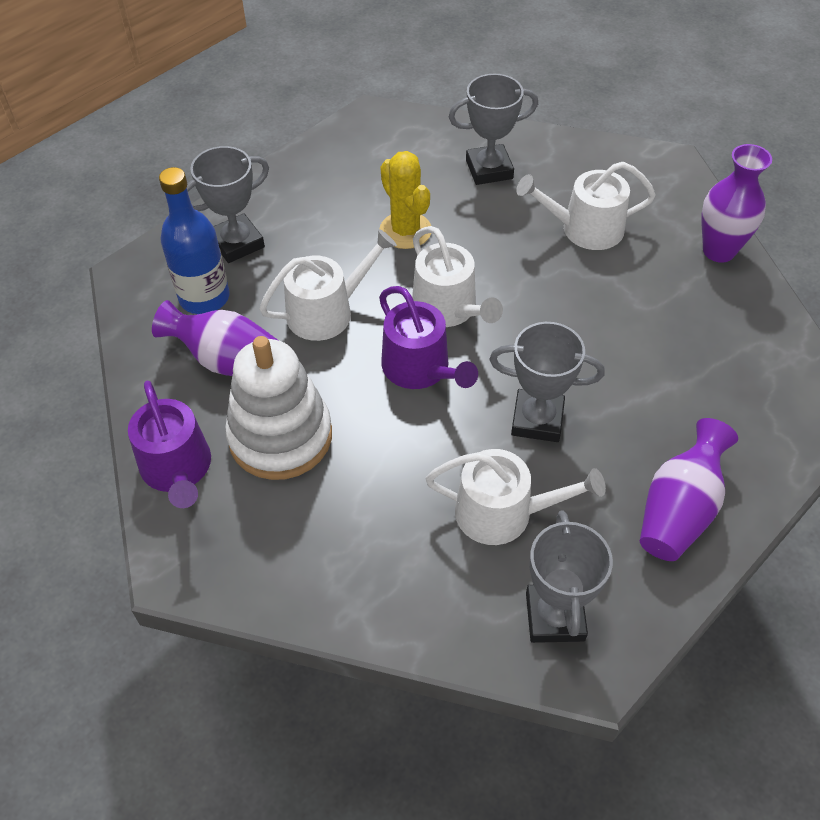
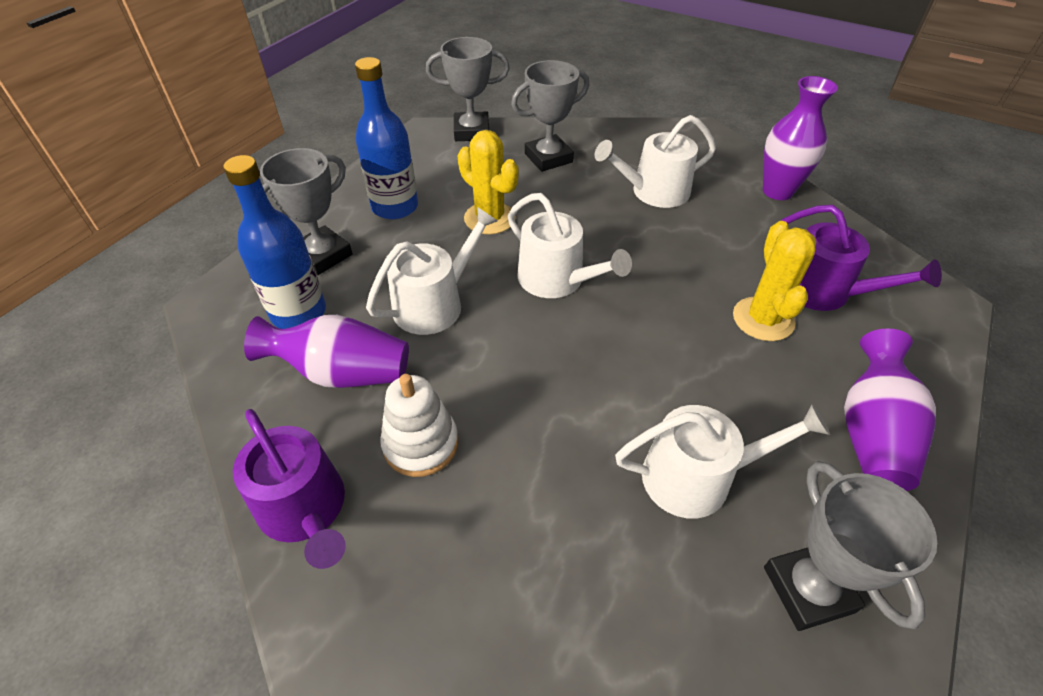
camera: 15 degrees left, 5 degrees down
white stacking toy [225,336,332,480] -> white stacking toy [380,374,458,477], size x0.63
purple watering can [379,286,478,389] -> purple watering can moved to [780,205,942,311]
grey trophy [489,322,605,442] -> grey trophy moved to [426,37,510,141]
none -> blue bottle [355,57,418,220]
none -> yellow cactus [733,221,816,341]

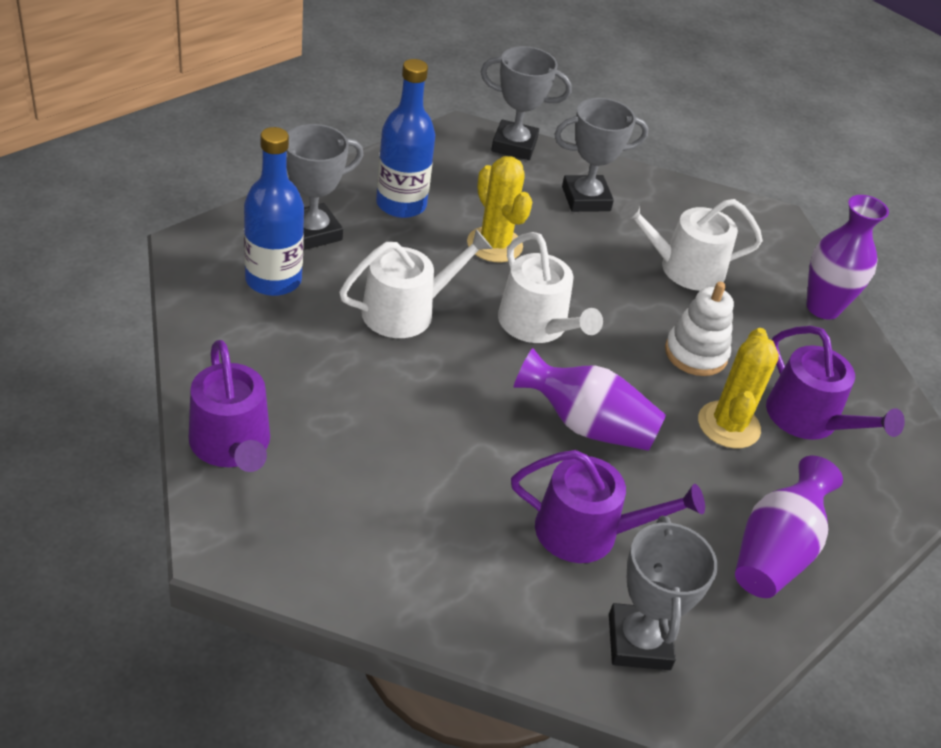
camera: 10 degrees right, 5 degrees down
purple vase [244,315,409,388] -> purple vase moved to [514,348,666,451]
white stacking toy [380,374,458,477] -> white stacking toy moved to [665,282,734,376]
white watering can [615,404,830,519] -> purple watering can [511,450,705,563]

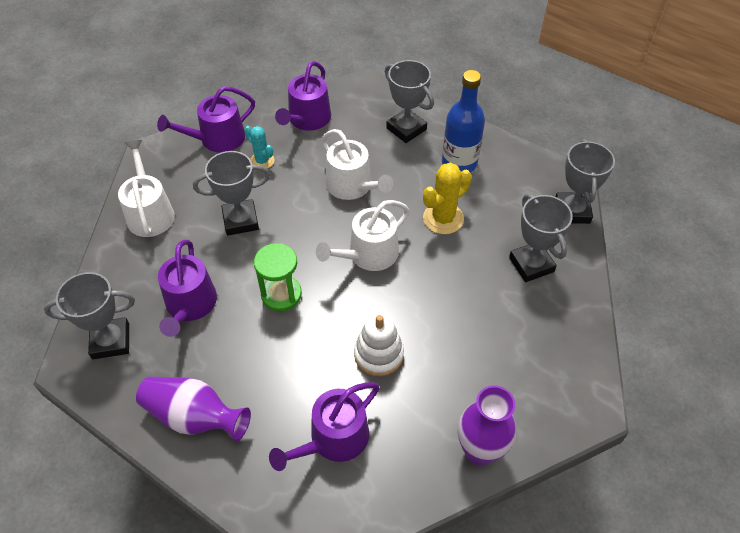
camera: 85 degrees right, 10 degrees up
blue bottle [244,127,304,296] -> none
purple vase [514,348,666,451] -> green hourglass [254,243,302,311]
white watering can [620,199,763,291] -> white watering can moved to [118,140,175,237]
yellow cactus [698,328,779,448] -> none
none -> grey trophy [193,151,270,236]
none -> turquoise cactus [244,126,274,169]
none -> purple watering can [275,61,331,131]

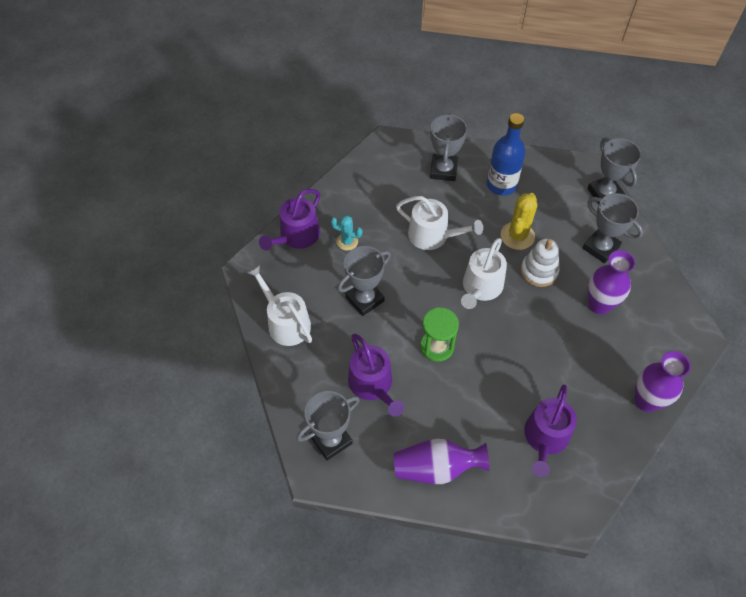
camera: 25 degrees left, 5 degrees up
purple watering can [275,61,331,131] -> none
white stacking toy [354,313,404,377] -> white stacking toy moved to [521,239,560,287]
grey trophy [385,60,434,143] -> grey trophy turned 75 degrees clockwise [430,113,467,181]
none -> purple vase [588,250,635,315]

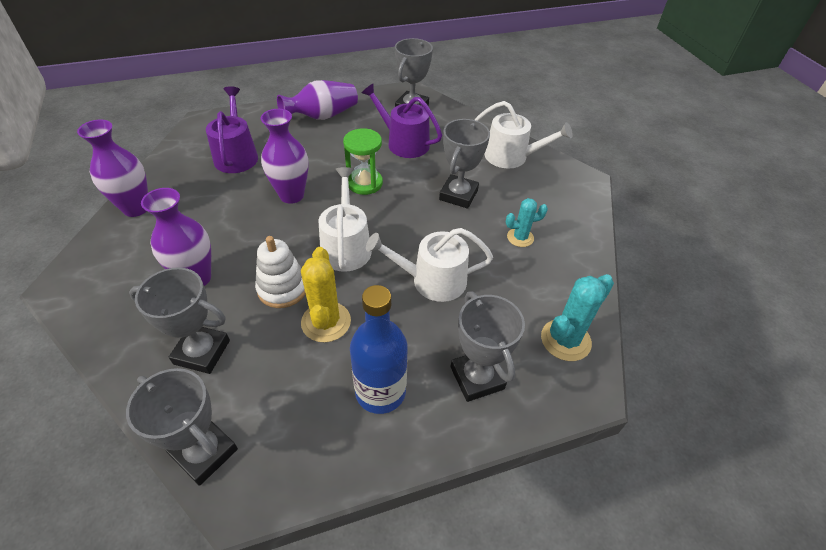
camera: 150 degrees right, 10 degrees down
purple watering can [259,189,320,251] -> none
none -> purple vase [261,109,309,204]
none -> turquoise cactus [541,274,614,361]

